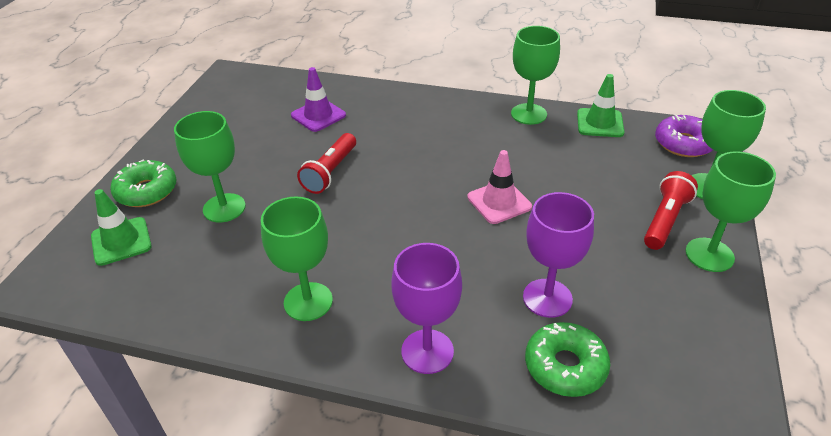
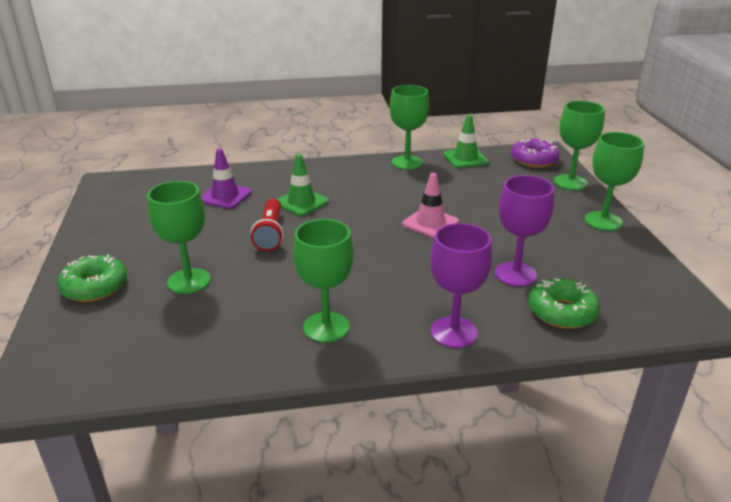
camera: 25 degrees left, 10 degrees down
green traffic cone [91,189,152,266] -> green traffic cone moved to [277,154,329,216]
red flashlight [644,171,698,250] -> none

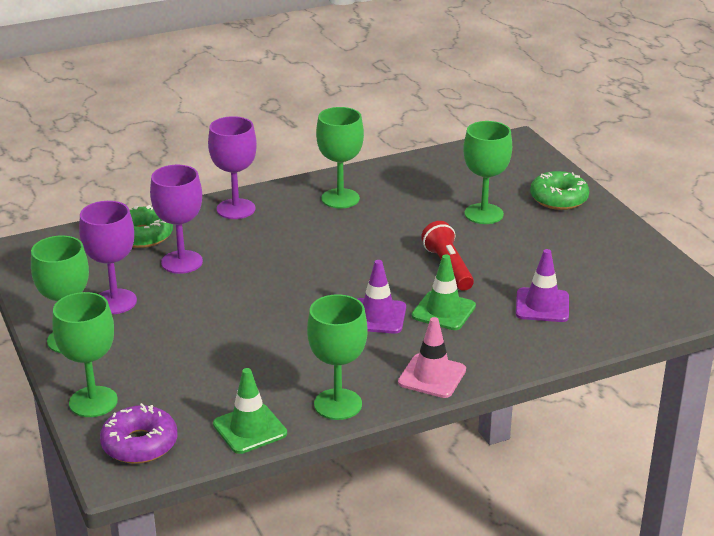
camera: 165 degrees right, 0 degrees up
pink traffic cone [402,173,459,238] -> pink traffic cone moved to [398,317,466,398]
none -> purple goblet [79,201,137,314]
none -> purple traffic cone [358,260,406,334]

